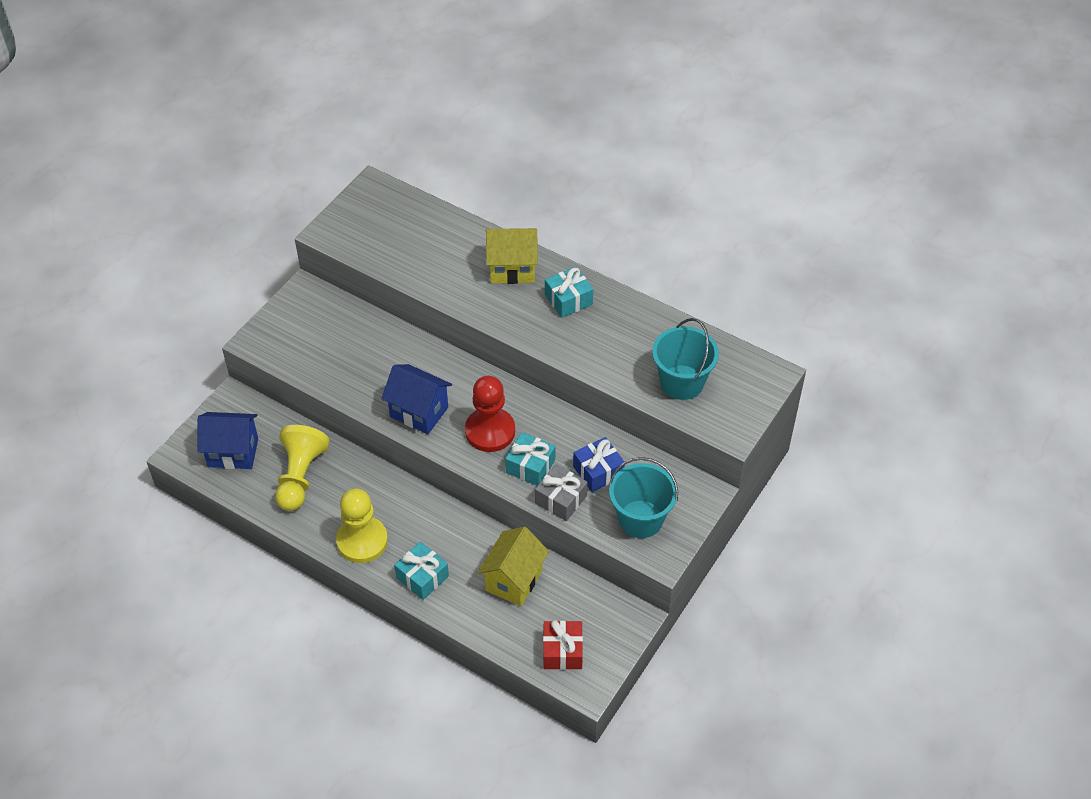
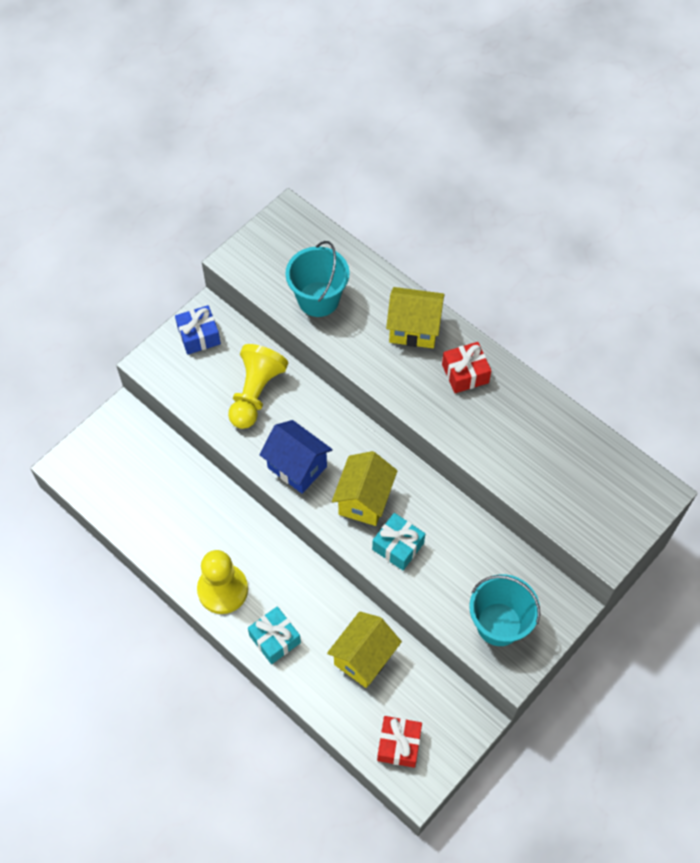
camera: 10 degrees right, 10 degrees up
blue house [198,412,258,469] -> none
yellow pawn [275,425,330,511] -> yellow pawn moved to [228,344,288,429]
red pawn [465,376,515,452] -> yellow house [332,451,397,526]
grey gift [535,464,588,521] -> none
turquoise gift [545,266,593,318] -> red gift [442,342,491,393]
blue gift [573,437,625,492] -> blue gift moved to [175,305,221,355]
turquoise bucket [652,318,719,400] -> turquoise bucket moved to [286,241,349,317]

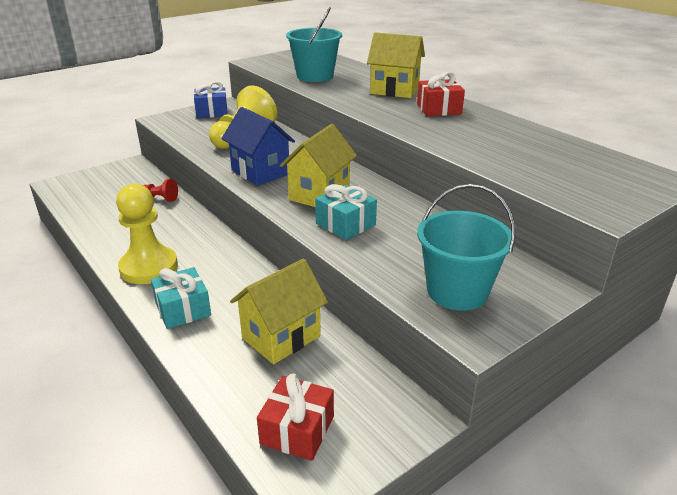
camera: 10 degrees right, 30 degrees down
none -> red pawn [143,179,178,202]

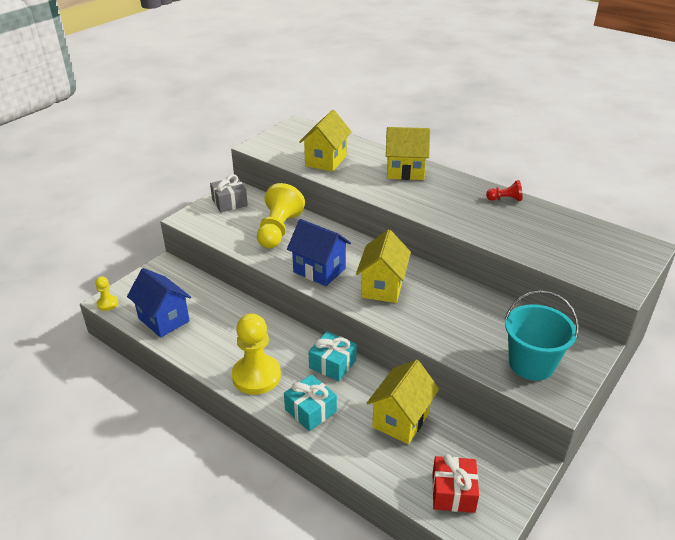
camera: 15 degrees left, 5 degrees up
red pawn [143,179,178,202] -> red pawn moved to [486,180,522,201]
blue gift [194,81,228,118] -> grey gift [210,174,248,212]
turquoise bucket [286,7,342,82] -> yellow house [299,110,352,172]
turquoise gift [315,184,377,240] -> turquoise gift moved to [309,331,357,381]
red gift [417,72,465,116] -> none
none -> yellow pawn [95,276,118,311]
none -> blue house [127,268,191,338]

